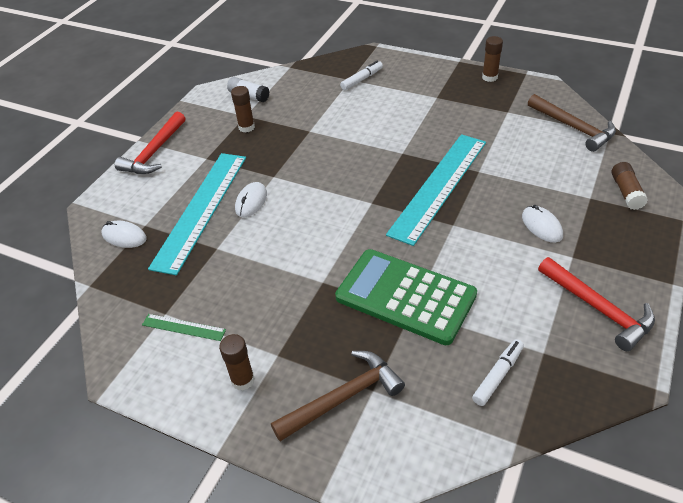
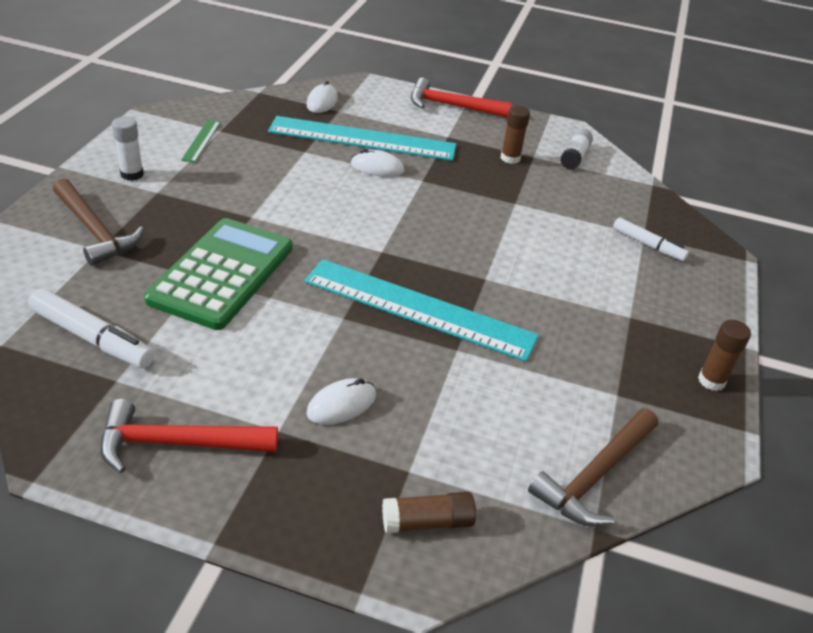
camera: 75 degrees right, 5 degrees down
brown glue stick [219,334,255,390] -> white glue stick [112,117,144,181]
white marker [472,339,524,406] -> white marker [28,289,155,368], size x1.54
red hammer [538,257,655,351] -> red hammer turned 45 degrees clockwise [100,399,278,473]

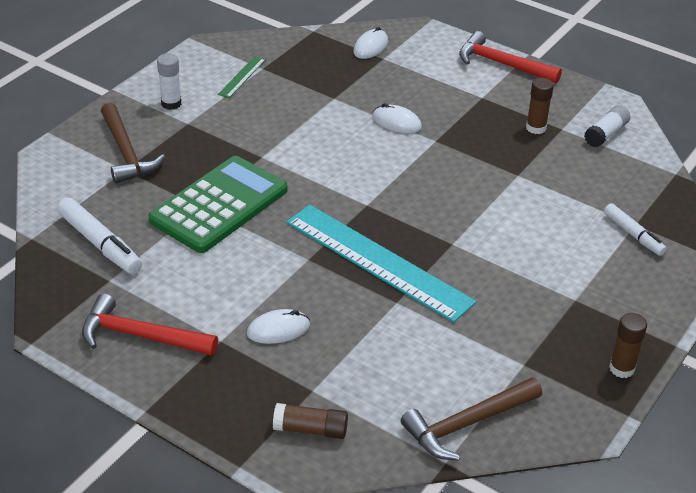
camera: 20 degrees right, 0 degrees up
turquoise ruler [268,116,456,161] -> none

